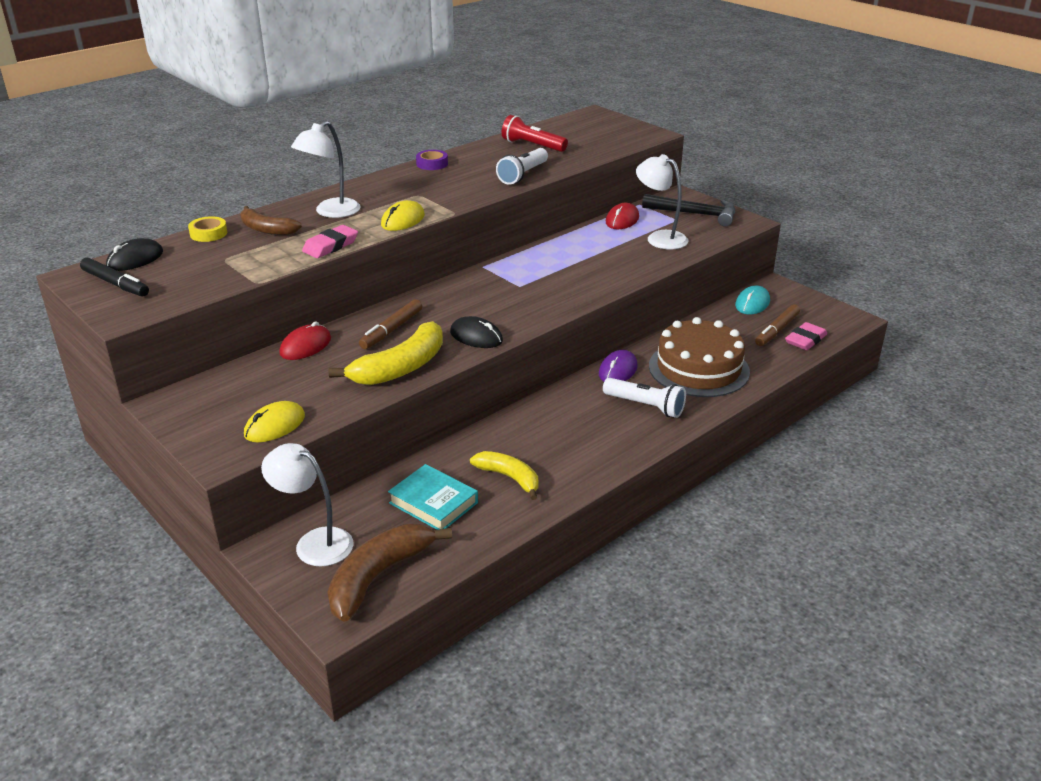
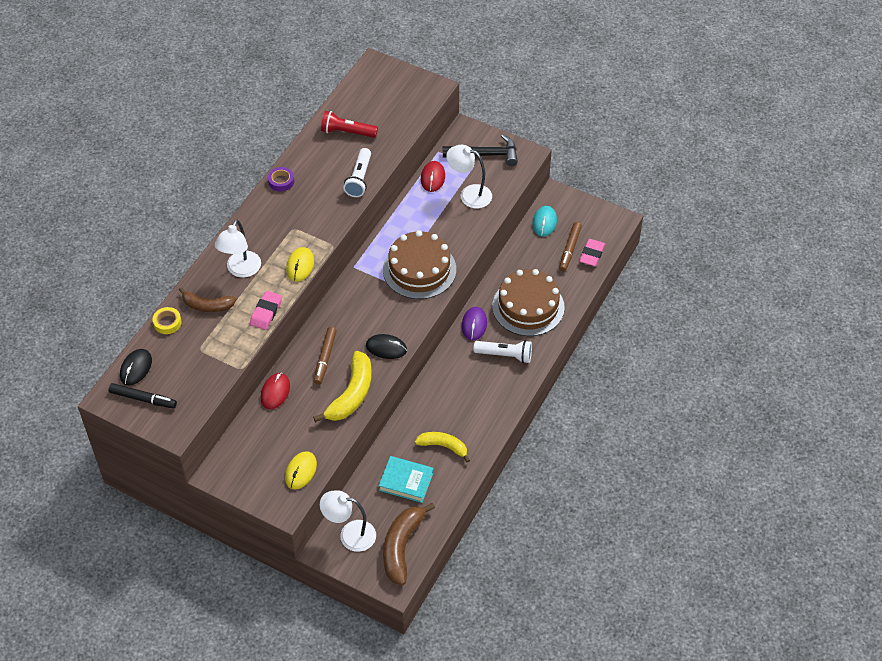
camera: 20 degrees left, 20 degrees up
none -> brown cake [383,230,456,299]

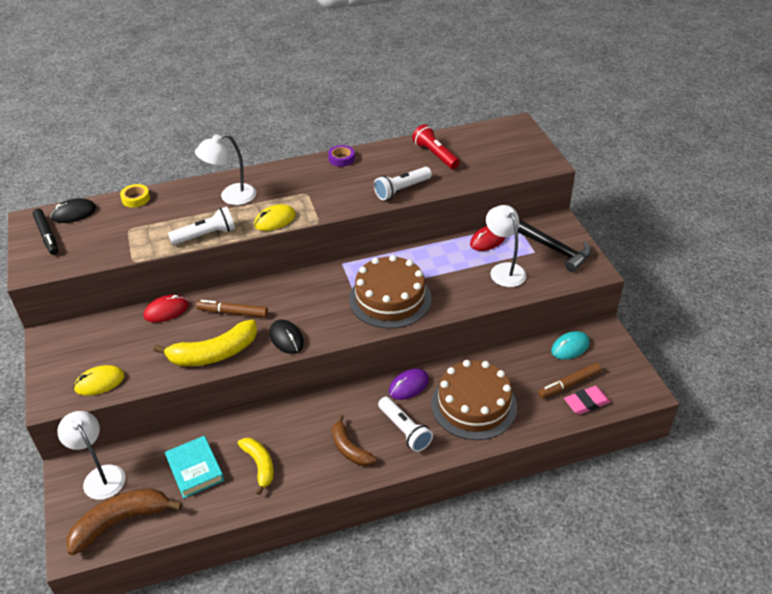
camera: 45 degrees right, 10 degrees down
brown banana [179,287,236,312] -> brown banana moved to [332,415,377,466]
pink eraser [250,291,282,330] -> white flashlight [168,206,235,245]
brown marker [314,327,337,385] -> brown marker turned 45 degrees clockwise [196,300,268,317]

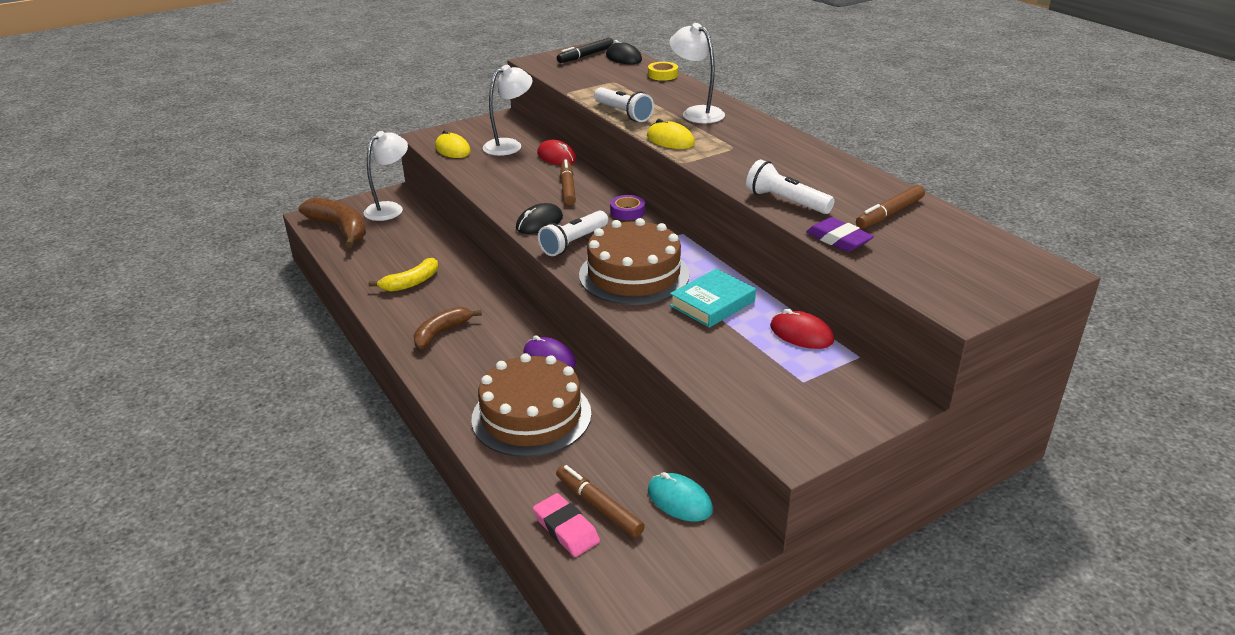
camera: 75 degrees right, 10 degrees down
yellow banana [154,320,257,366] -> none
turquoise book [165,436,224,498] -> turquoise book moved to [670,269,756,328]
purple tape [328,145,355,167] -> purple tape moved to [610,195,645,220]
white flashlight [378,397,433,452] -> white flashlight moved to [538,211,608,256]
red flashlight [412,124,460,169] -> brown marker [856,185,925,229]
white lamp [486,205,527,287] -> white lamp moved to [483,65,533,156]
black hammer [518,219,591,272] -> none
none -> purple eraser [806,217,874,252]

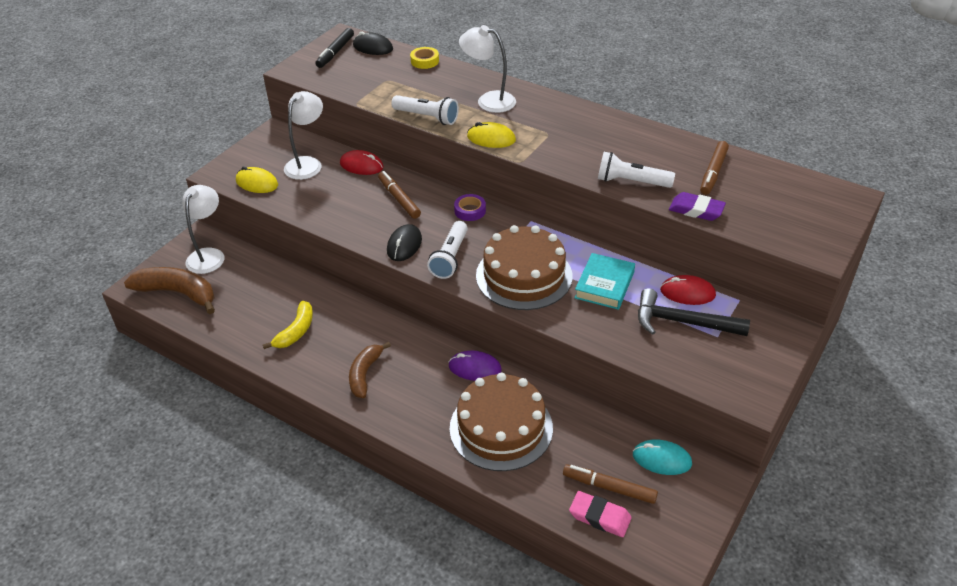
camera: 25 degrees left, 10 degrees up
none -> black hammer [638,288,750,336]

